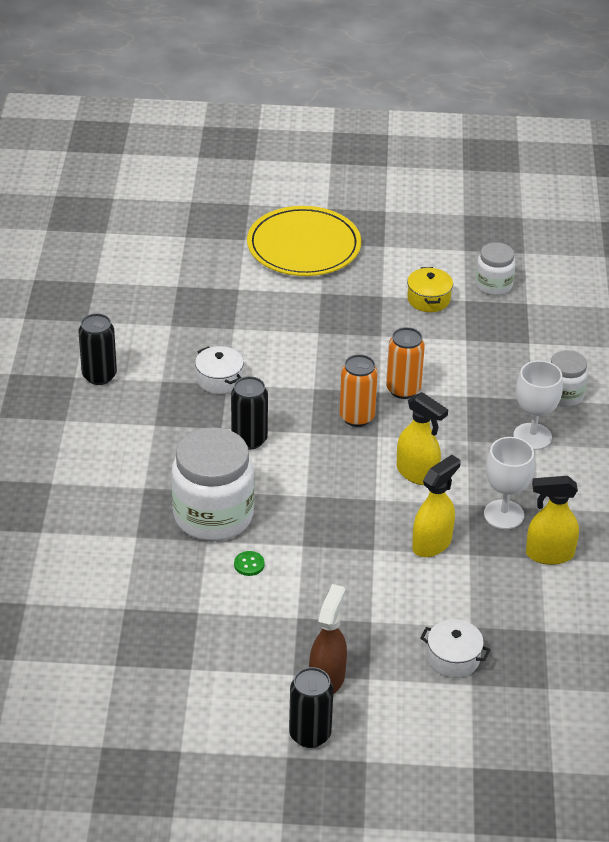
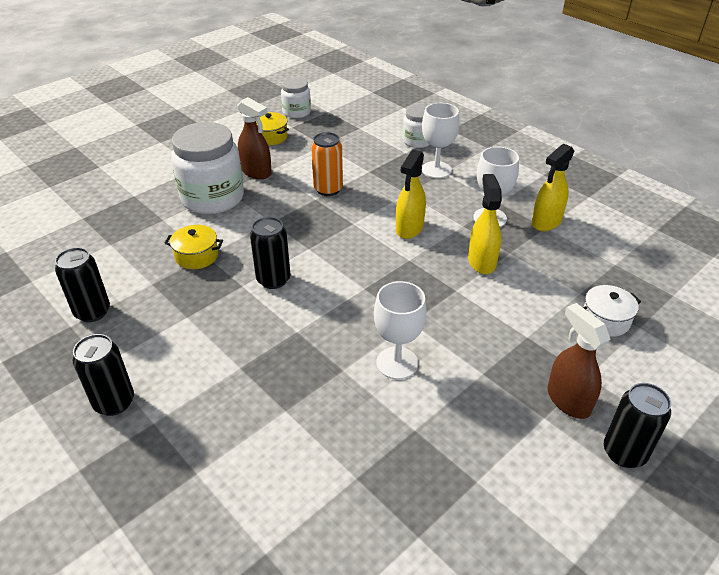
camera: 45 degrees left, 0 degrees up
white jar [171,427,254,541] -> white jar moved to [171,122,244,214]
white pot [195,346,244,394] -> yellow pot [164,225,223,269]
green button [234,551,265,576] -> white goblet [374,281,427,379]
yellow plate [247,206,361,276] -> none
orange can [339,354,378,427] -> none
yellow spray bottle [397,392,448,485] -> yellow spray bottle turned 120 degrees clockwise [396,150,426,239]
none -> black can [73,334,134,416]
none -> brown spray bottle [237,97,272,179]

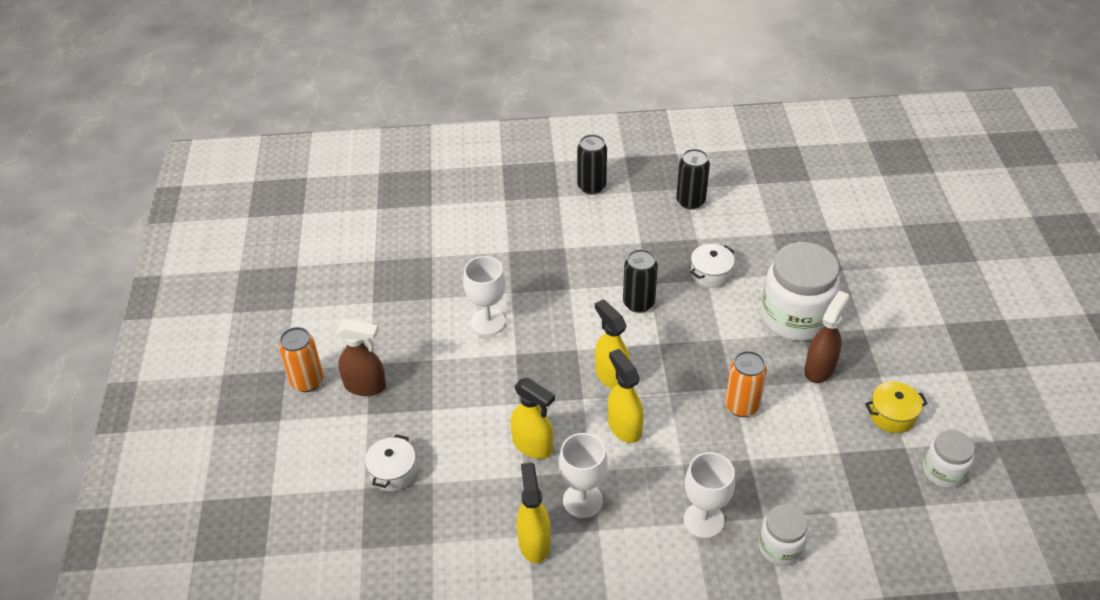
camera: 130 degrees right, 5 degrees up
yellow pot [164,225,223,269] -> white pot [690,244,735,288]
brown spray bottle [237,97,272,179] -> brown spray bottle turned 135 degrees clockwise [805,291,849,383]
black can [604,383,671,468] -> orange can [279,327,323,392]
none -> yellow spray bottle [595,299,631,389]

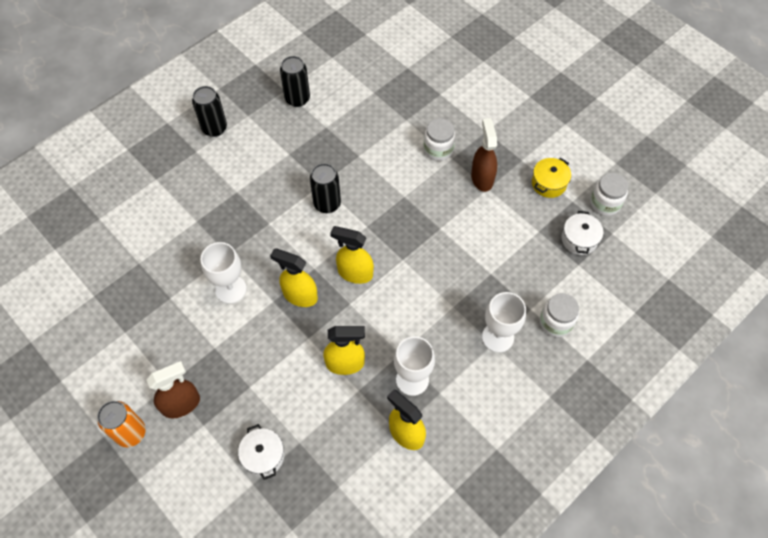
camera: 40 degrees left, 15 degrees up
yellow spray bottle [608,349,644,443] -> yellow spray bottle moved to [270,248,318,307]
white pot [690,244,735,288] -> white pot moved to [562,211,604,255]
orange can [725,351,767,417] -> none
white jar [761,242,840,341] -> white jar [424,118,455,161], size x0.54

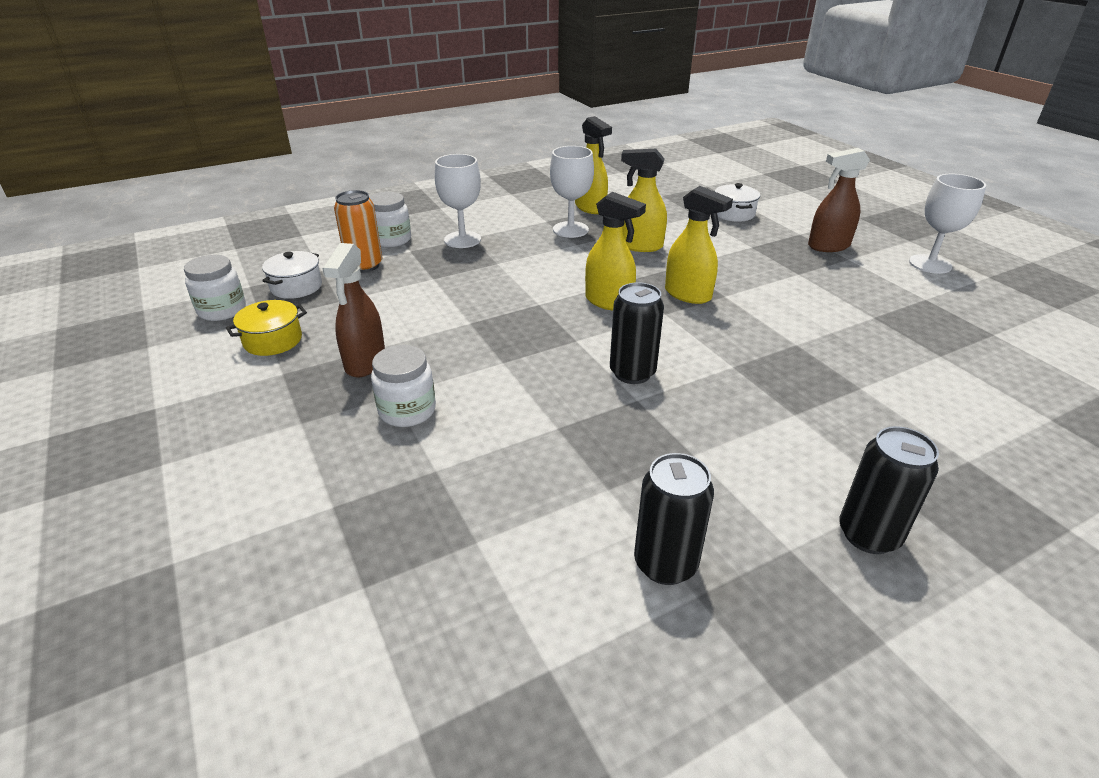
camera: 165 degrees left, 25 degrees down
orange can [97,401,146,447] -> orange can moved to [334,190,382,273]
white goblet [200,242,247,304] -> white goblet moved to [909,174,986,274]

